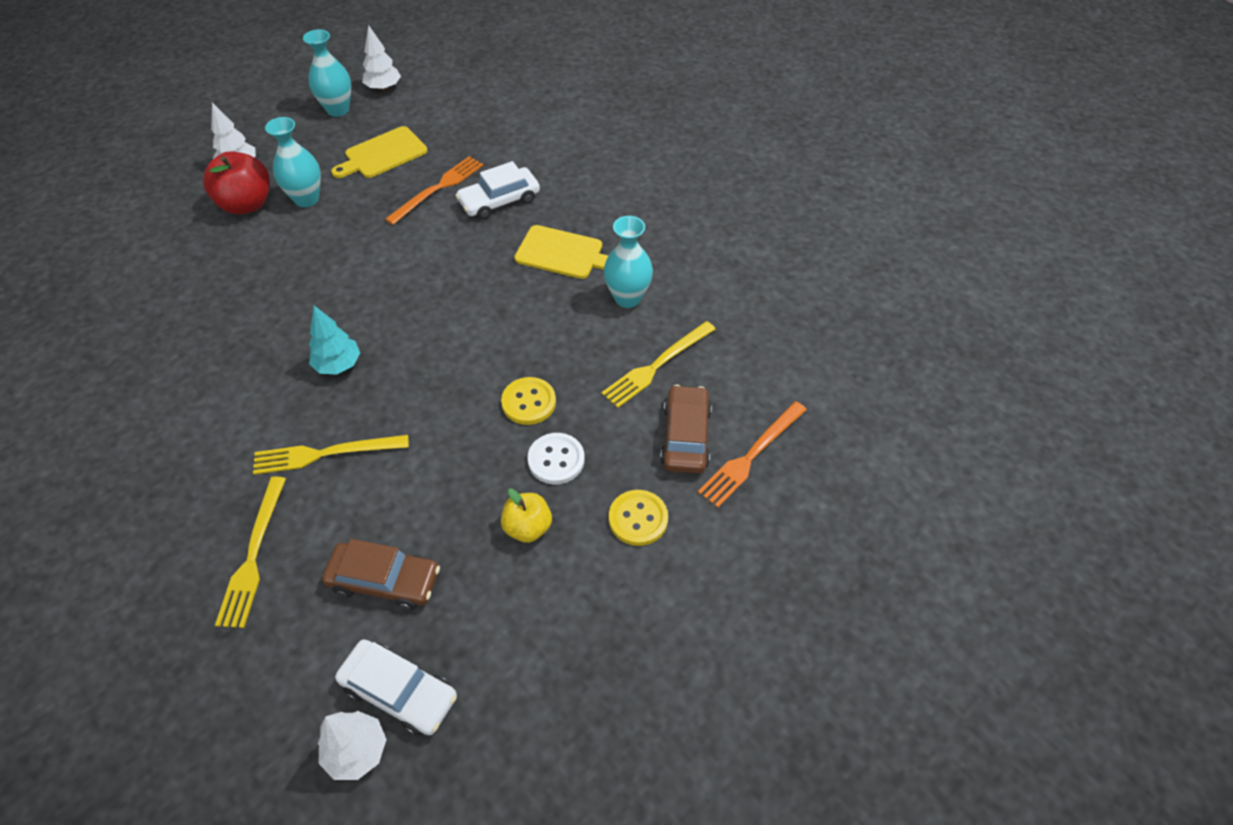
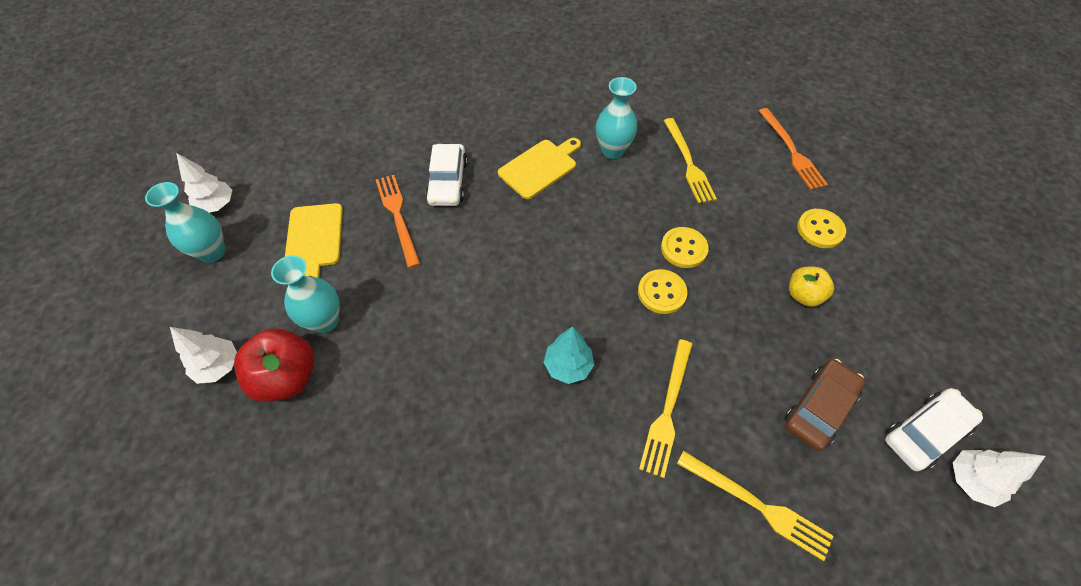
camera: 60 degrees left, 5 degrees up
white button [527,433,585,484] -> none
brown car [660,385,712,474] -> none
none -> yellow button [638,269,688,314]

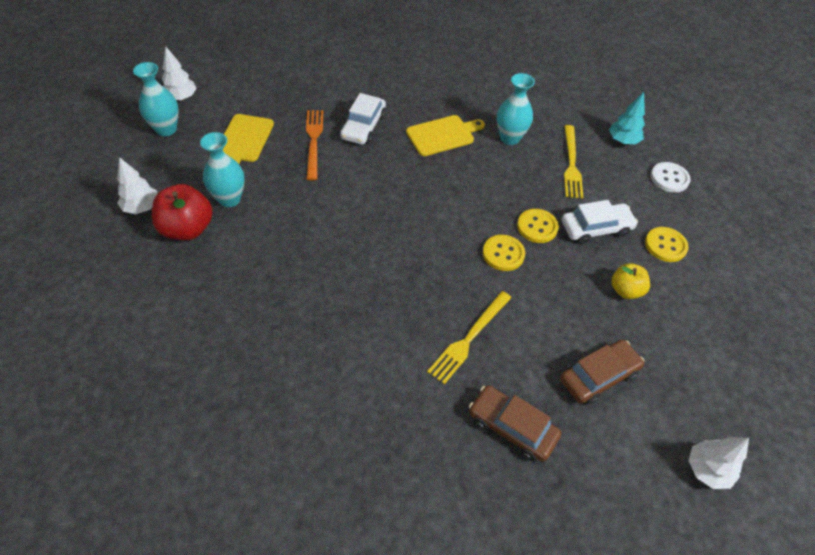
camera: 15 degrees right, 5 degrees down
turquoise tree [544,326,594,384] -> turquoise tree moved to [609,92,645,144]
yellow fork [677,451,833,561] -> brown car [469,385,561,462]
orange fork [759,108,828,190] -> white button [651,162,691,193]
white car [885,388,983,471] -> white car moved to [562,200,638,244]

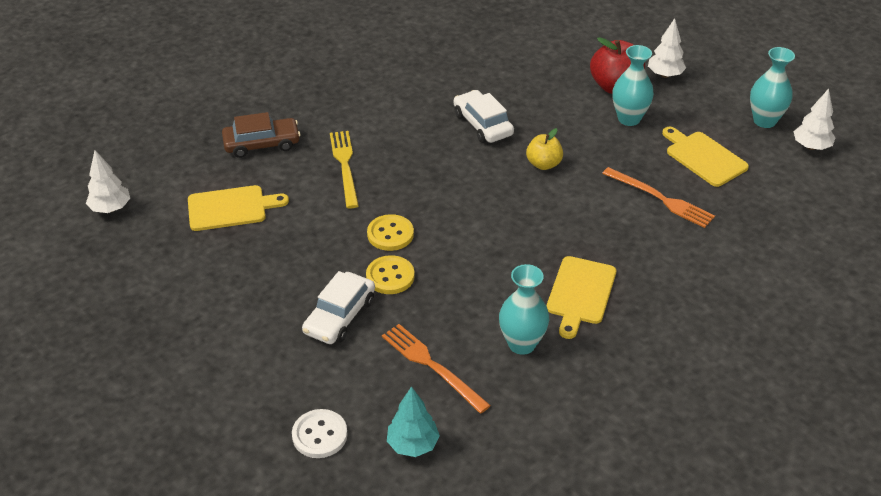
camera: 135 degrees right, 10 degrees down
white car [340,93,386,145] -> white car moved to [453,90,514,143]
brown car [560,340,644,404] -> yellow cutting board [188,185,289,231]
yellow fork [564,125,583,199] -> orange fork [382,324,491,414]
yellow apple [611,263,650,299] -> yellow apple moved to [526,128,563,170]
yellow button [645,227,689,262] -> none

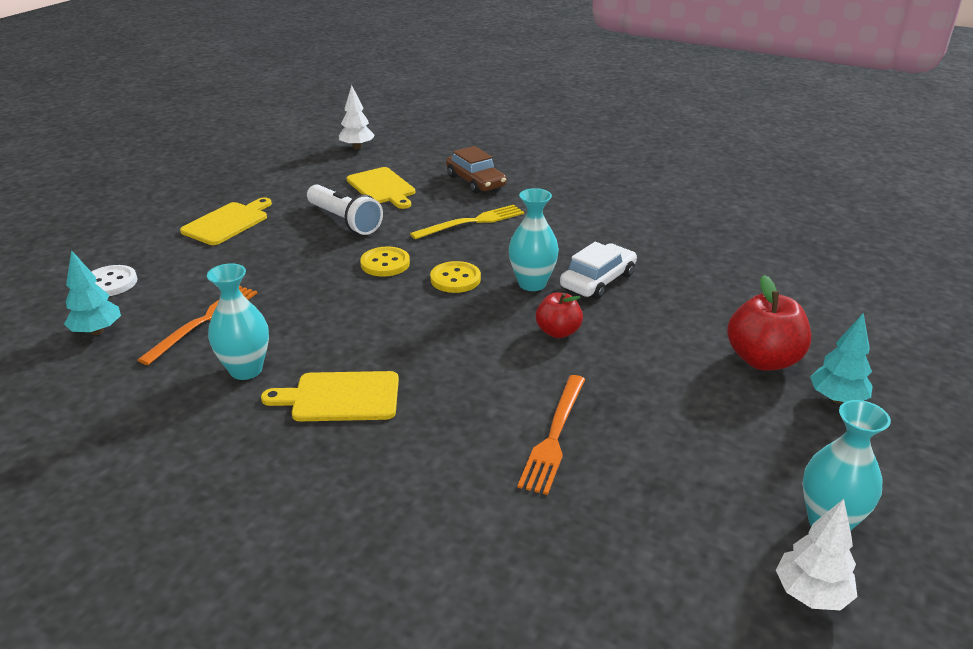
camera: 70 degrees right, 10 degrees down
white car [302,271,375,344] -> none
yellow button [366,255,415,294] -> yellow button moved to [430,261,481,293]
yellow apple [526,128,563,170] -> red apple [536,293,583,338]
turquoise vase [612,45,654,126] -> turquoise vase moved to [508,188,559,291]
white tree [648,18,686,78] -> turquoise tree [810,313,873,404]
yellow cutting board [662,127,749,187] -> yellow cutting board moved to [180,198,272,245]
none -> white flashlight [307,185,383,235]

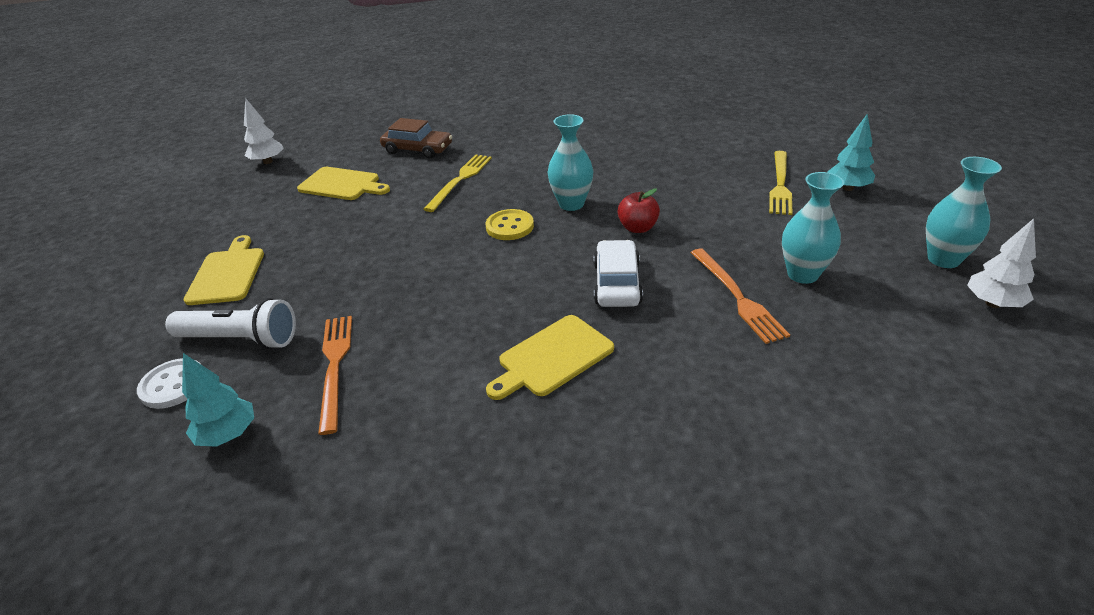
camera: 35 degrees left, 5 degrees up
turquoise vase [207,263,269,380] -> turquoise vase moved to [782,172,844,284]
white flashlight [307,185,383,235] -> white flashlight moved to [165,298,296,349]
yellow button [360,246,410,277] -> none
white car [560,242,637,299] -> white car moved to [594,240,643,307]
red apple [727,275,811,371] -> yellow fork [769,151,793,215]

